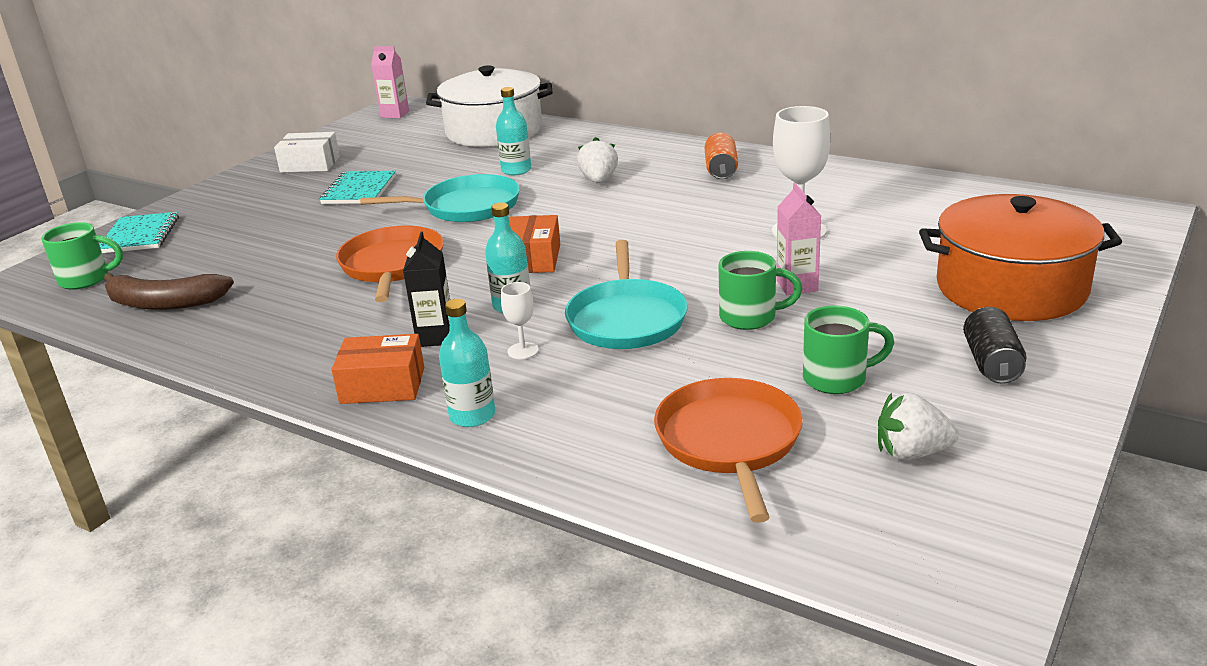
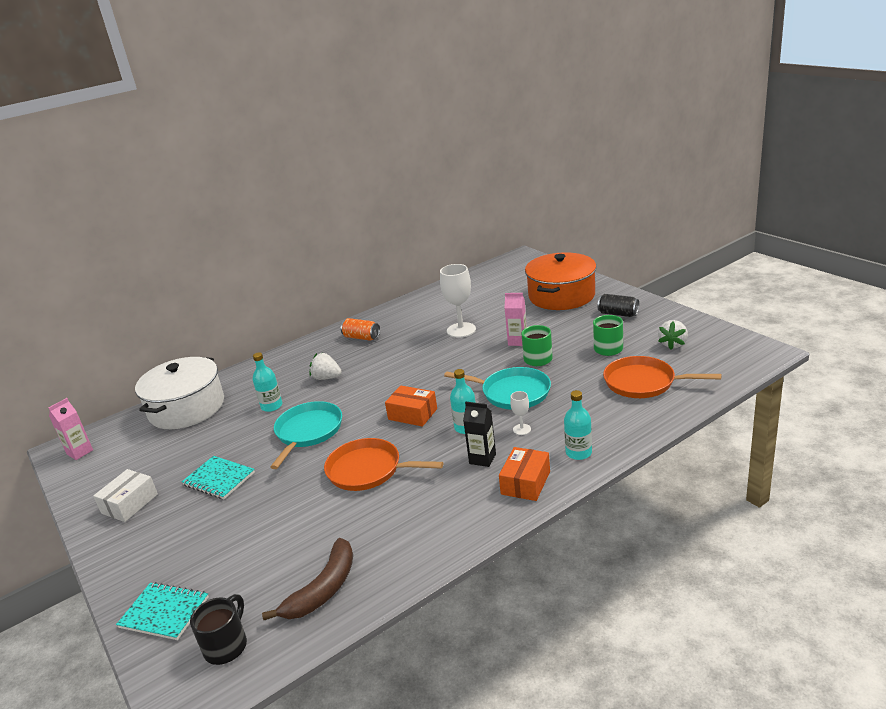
camera: 65 degrees left, 0 degrees up
green mug [41,222,123,290] -> black mug [190,594,247,665]

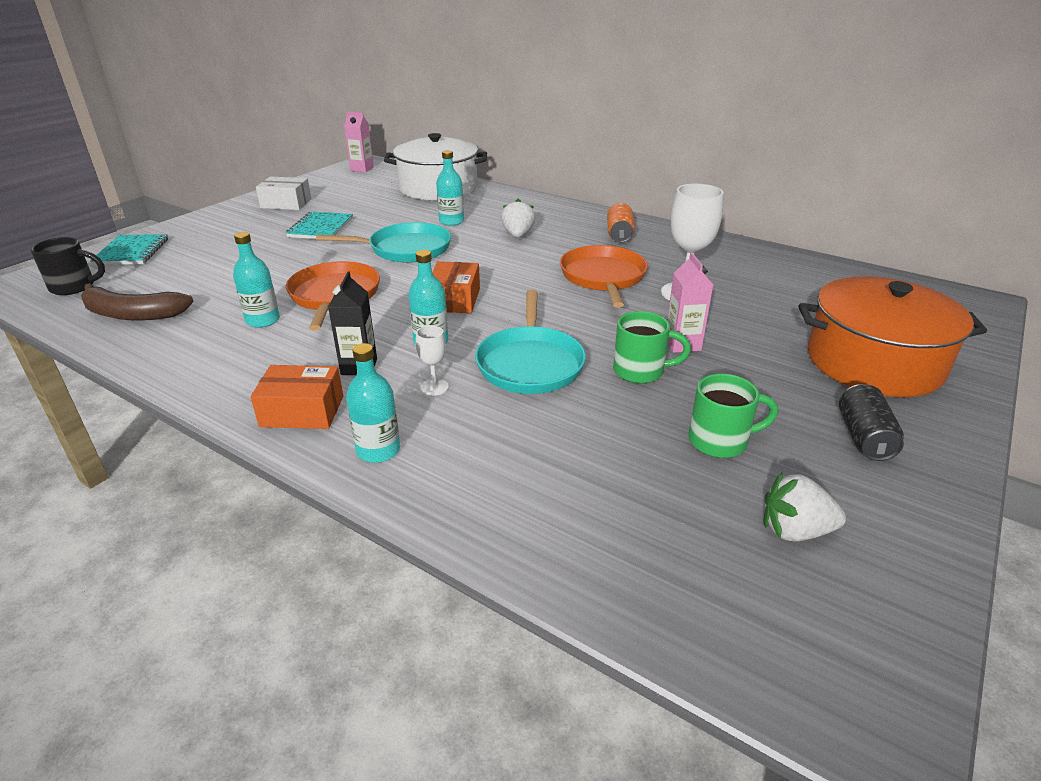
camera: 65 degrees right, 5 degrees up
orange pan [603,356,721,398] -> orange pan moved to [560,245,648,308]
none -> turquoise bottle [233,232,280,328]

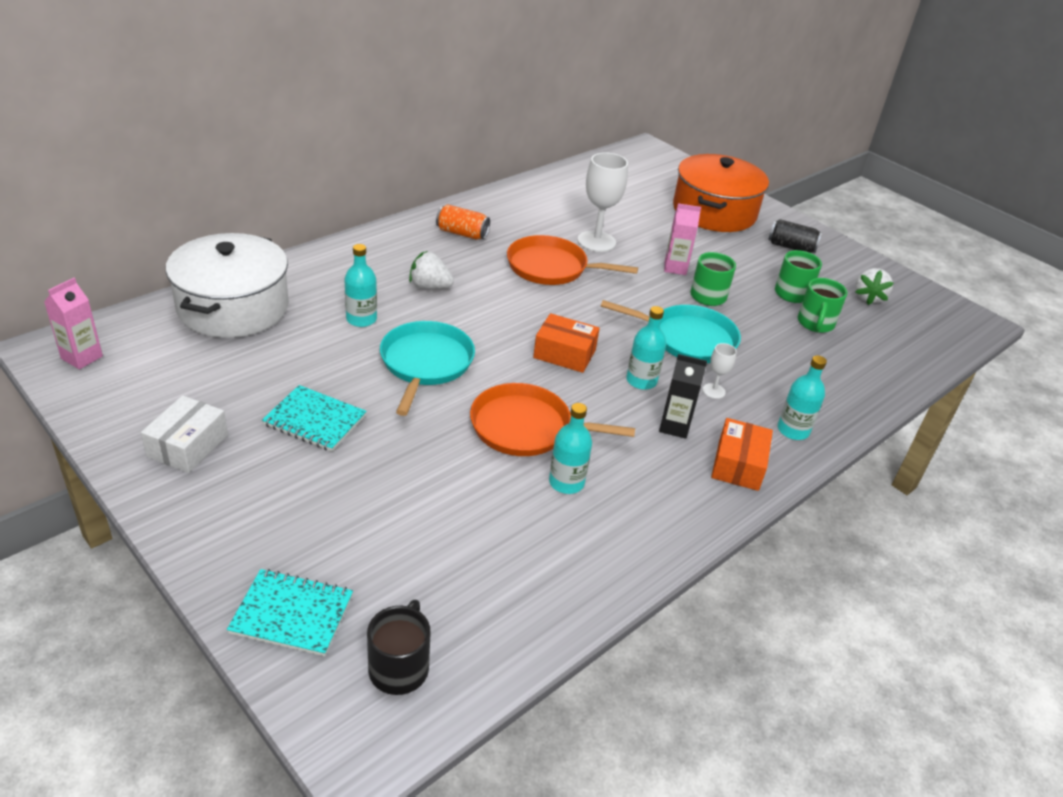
camera: 80 degrees left, 5 degrees up
brown banana [81,283,194,321] -> none
none -> green mug [798,278,848,333]

